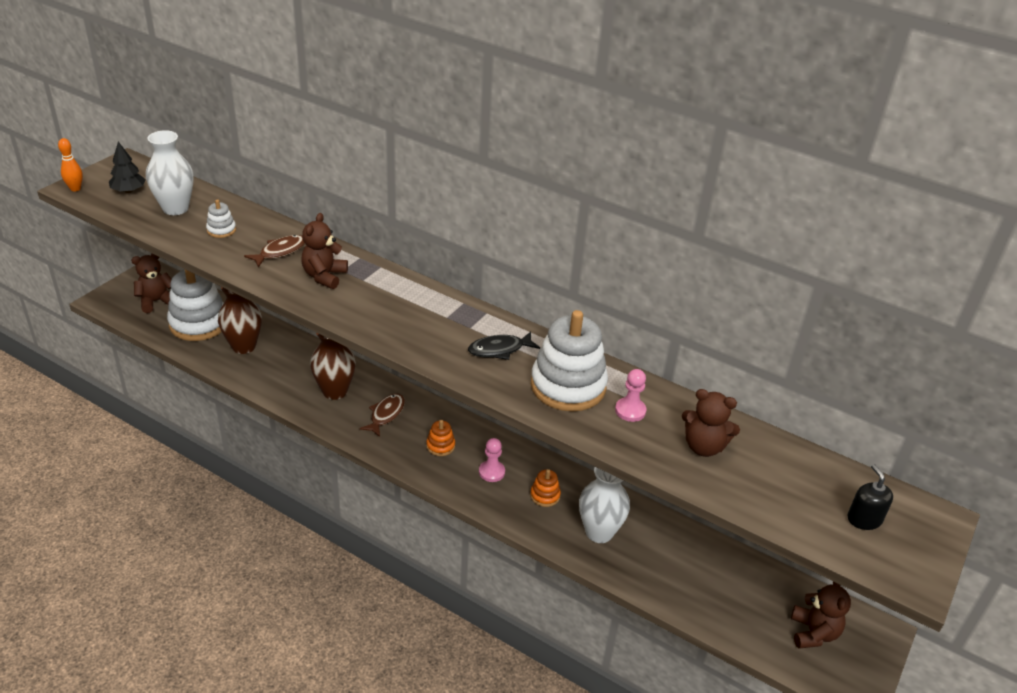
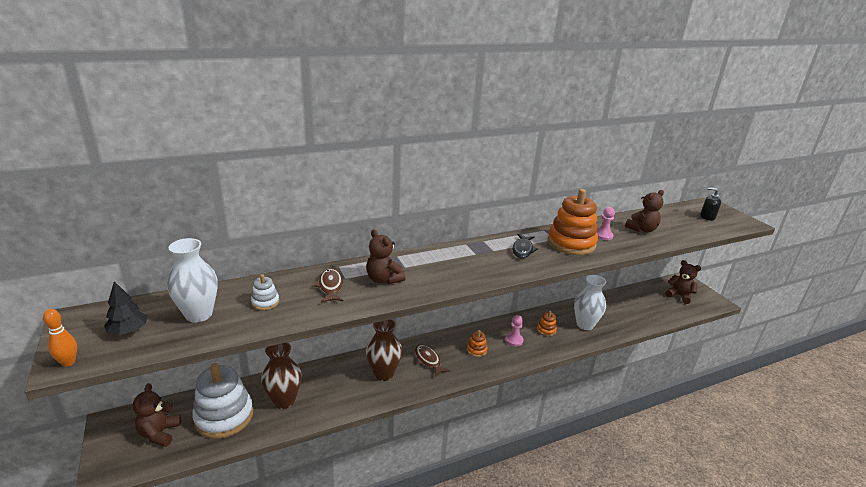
camera: 55 degrees left, 10 degrees down
white stacking toy [531,310,608,412] -> orange stacking toy [548,189,598,255]

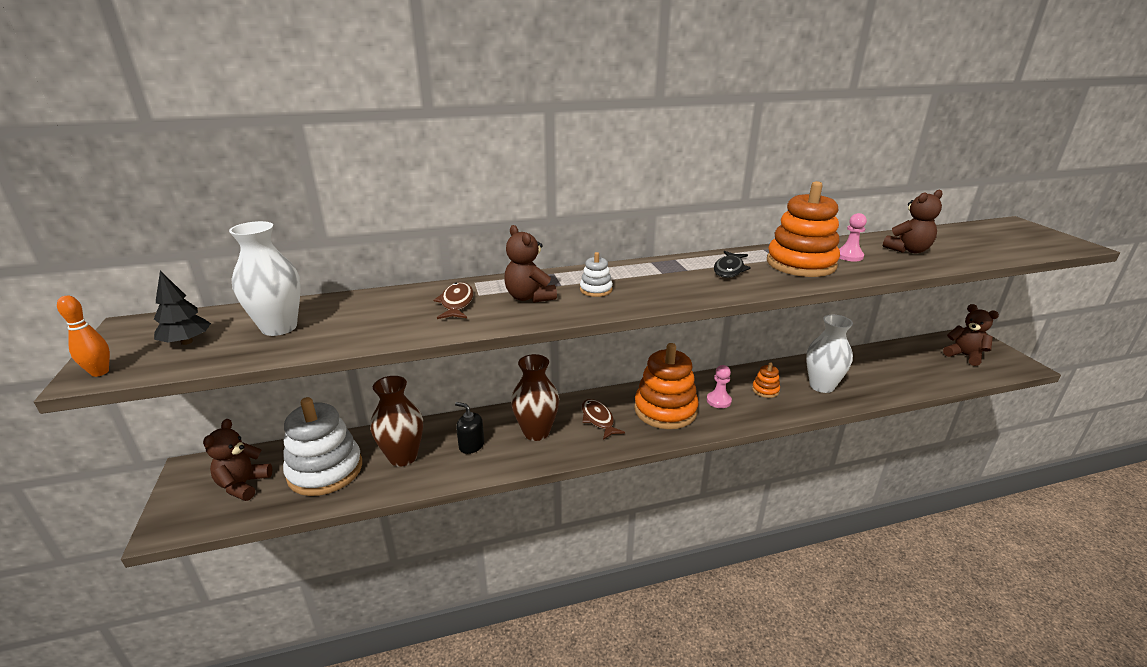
camera: 10 degrees right, 0 degrees up
white stacking toy [251,274,279,311] -> white stacking toy moved to [580,252,613,297]
orange stacking toy [467,330,487,357] -> orange stacking toy [634,343,699,429], size x2.25
black soap dispenser [700,188,721,221] -> black soap dispenser moved to [455,402,484,454]

